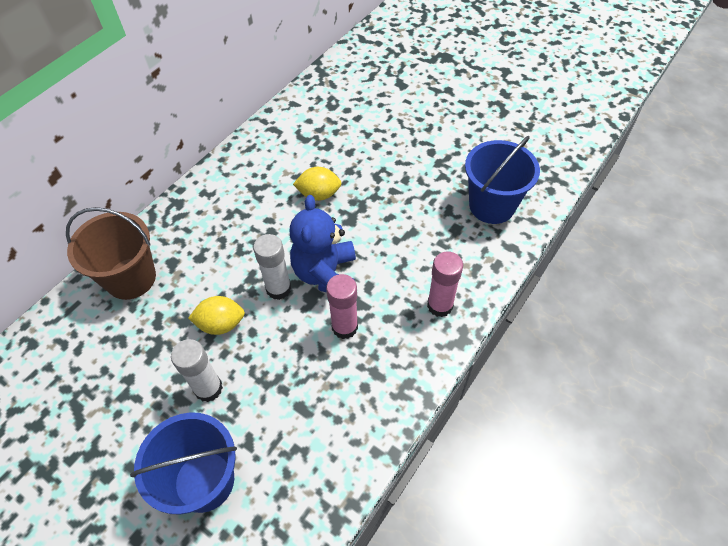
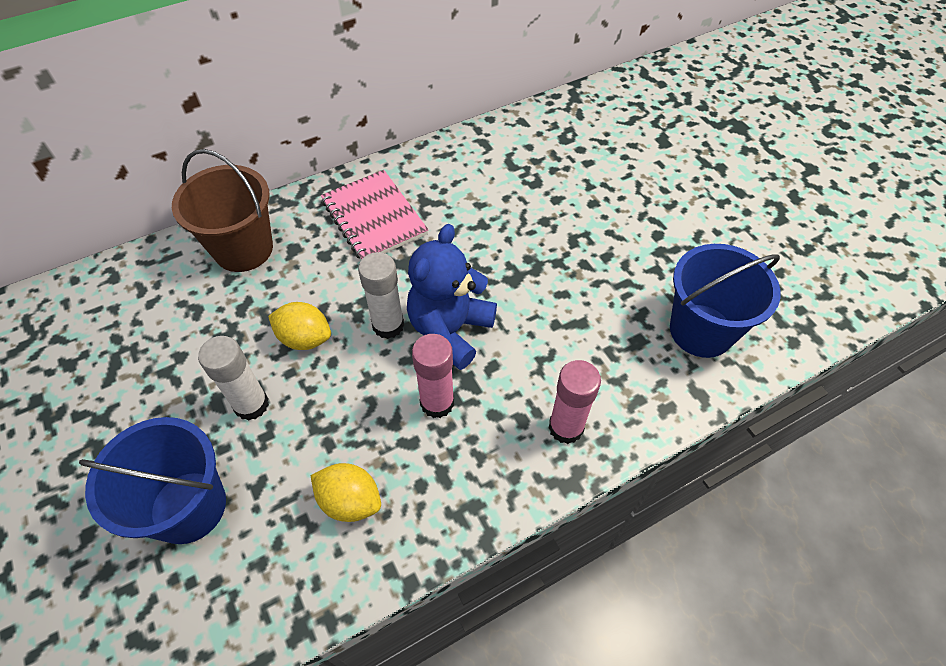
camera: 25 degrees right, 0 degrees up
yellow lemon [293,167,342,201] -> yellow lemon moved to [311,463,381,522]
none -> pink notebook [321,170,428,260]

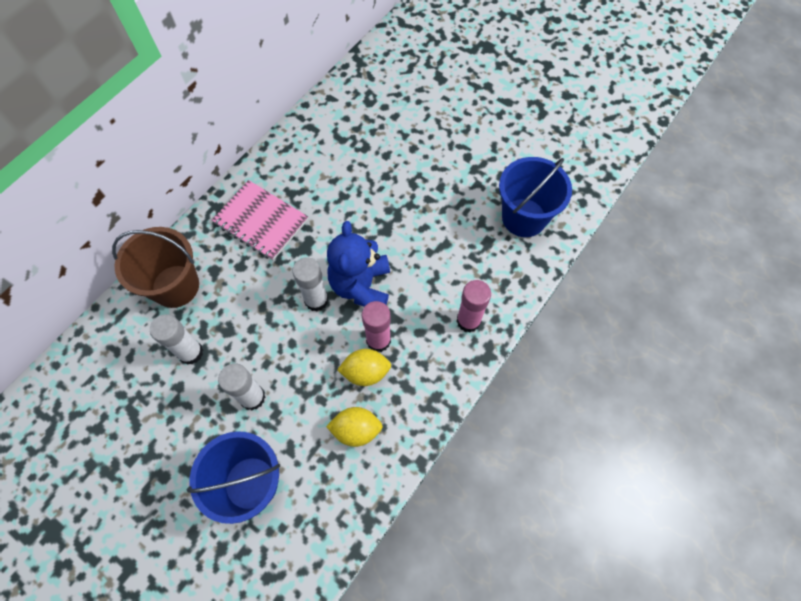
camera: 25 degrees left, 10 degrees up
yellow lemon [268,302,331,350] -> yellow lemon moved to [337,349,391,386]
none -> white glue stick [150,314,203,365]

